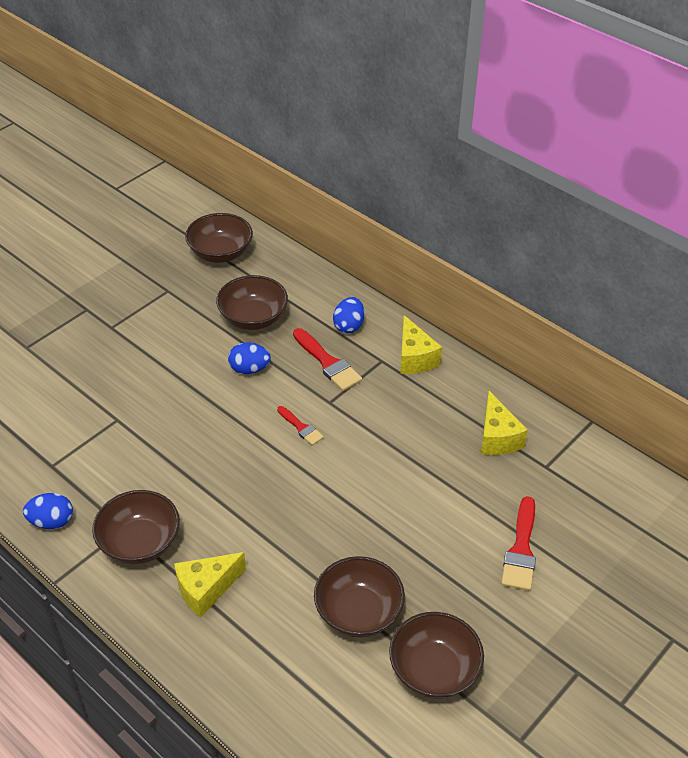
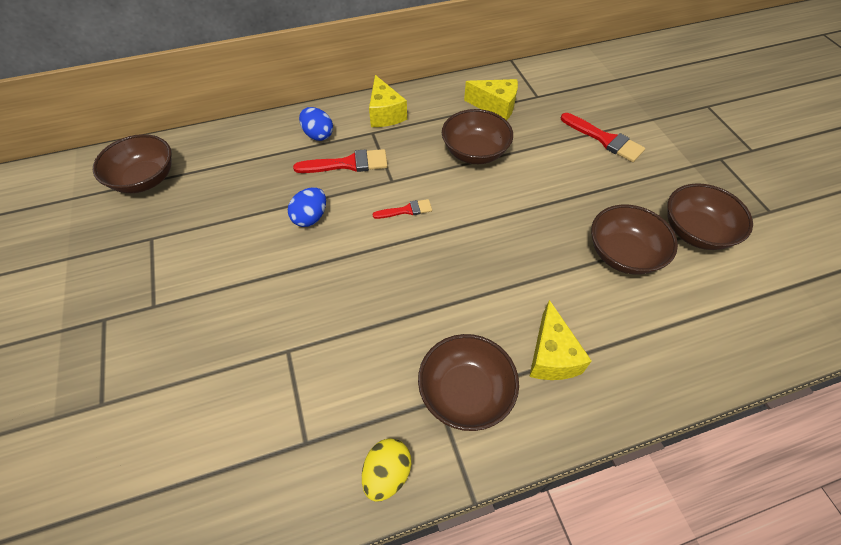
camera: 60 degrees left, 10 degrees up
blue egg [23,493,73,529] -> yellow egg [362,438,411,502]
brown bowl [216,275,288,330] -> brown bowl moved to [442,109,513,164]
yellow cheese [400,315,442,374] -> yellow cheese turned 60 degrees clockwise [369,75,407,127]

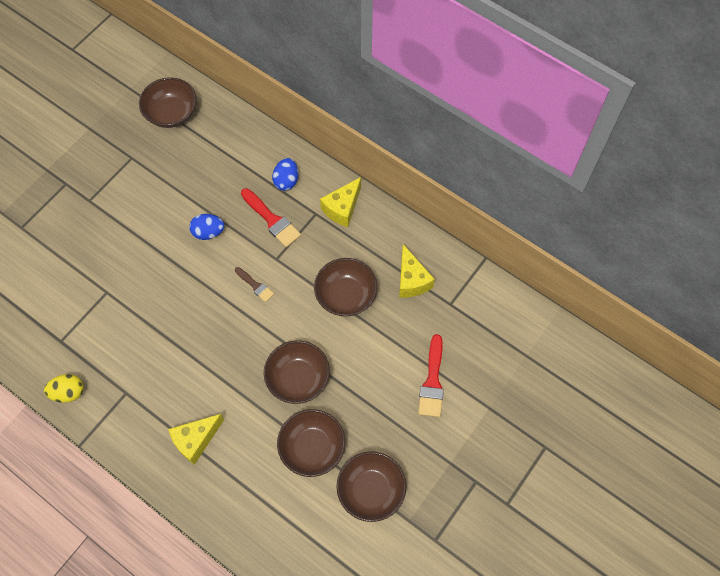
camera: 55 degrees right, 10 degrees up
red brush [373,199,432,219] -> brown brush [235,267,274,302]
brown bowl [418,334,519,431] -> brown bowl moved to [264,340,330,404]

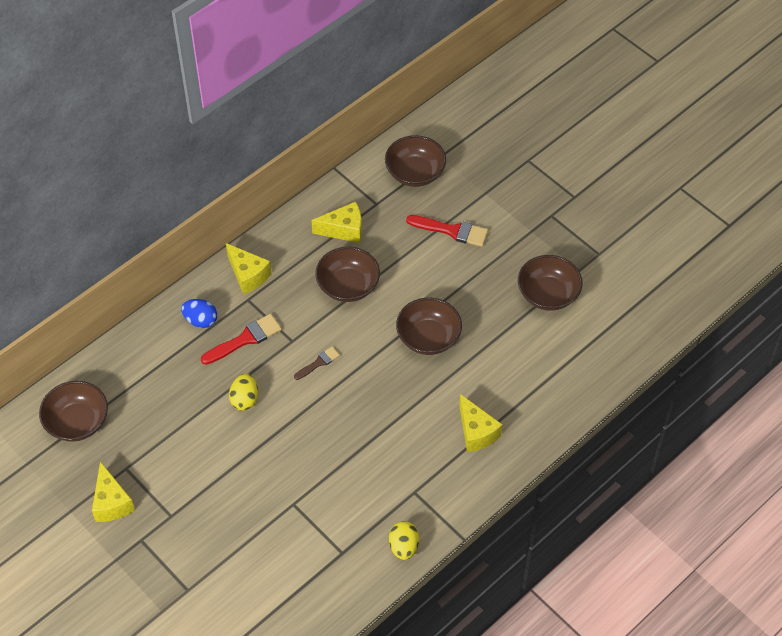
camera: 80 degrees left, 10 degrees down
blue egg [189,214,224,240] -> yellow egg [229,374,258,411]
brown bowl [277,409,346,477] -> brown bowl moved to [385,135,446,187]
none -> yellow cheese [92,461,135,522]

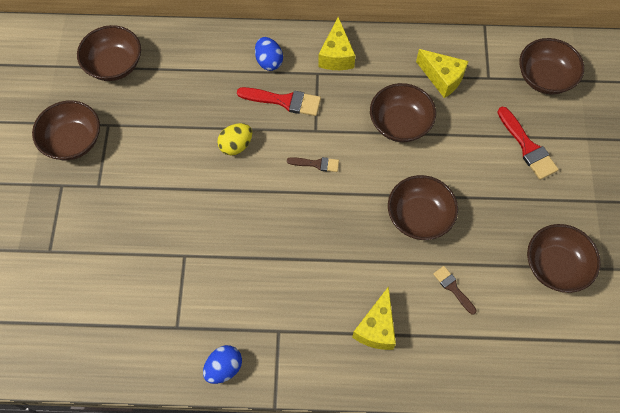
camera: 45 degrees right, 10 degrees up
yellow cheese [92,461,135,522] -> brown bowl [32,100,100,160]
yellow egg [389,521,419,560] -> blue egg [203,345,242,384]
none -> brown brush [433,266,477,315]

